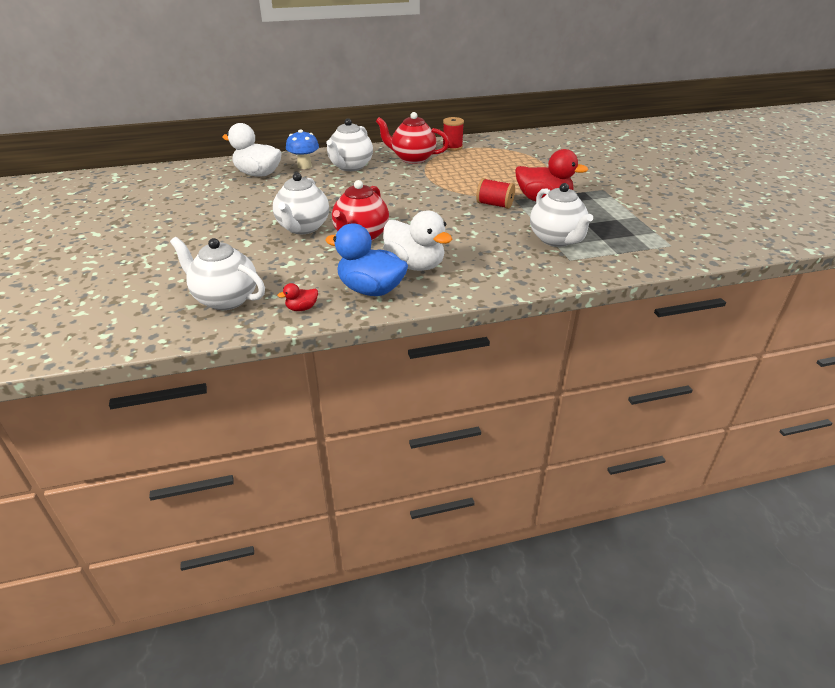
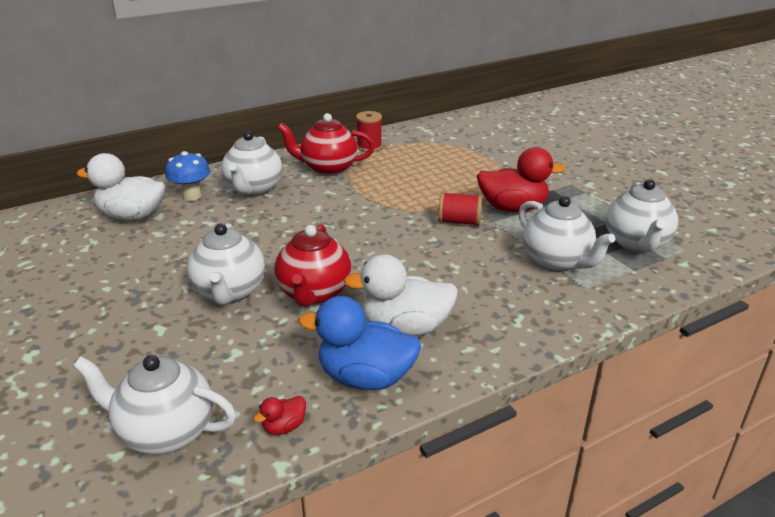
camera: 15 degrees left, 5 degrees down
white duck [383,210,452,271] -> white duck turned 150 degrees clockwise [343,254,458,336]
none -> white teapot [606,179,678,253]

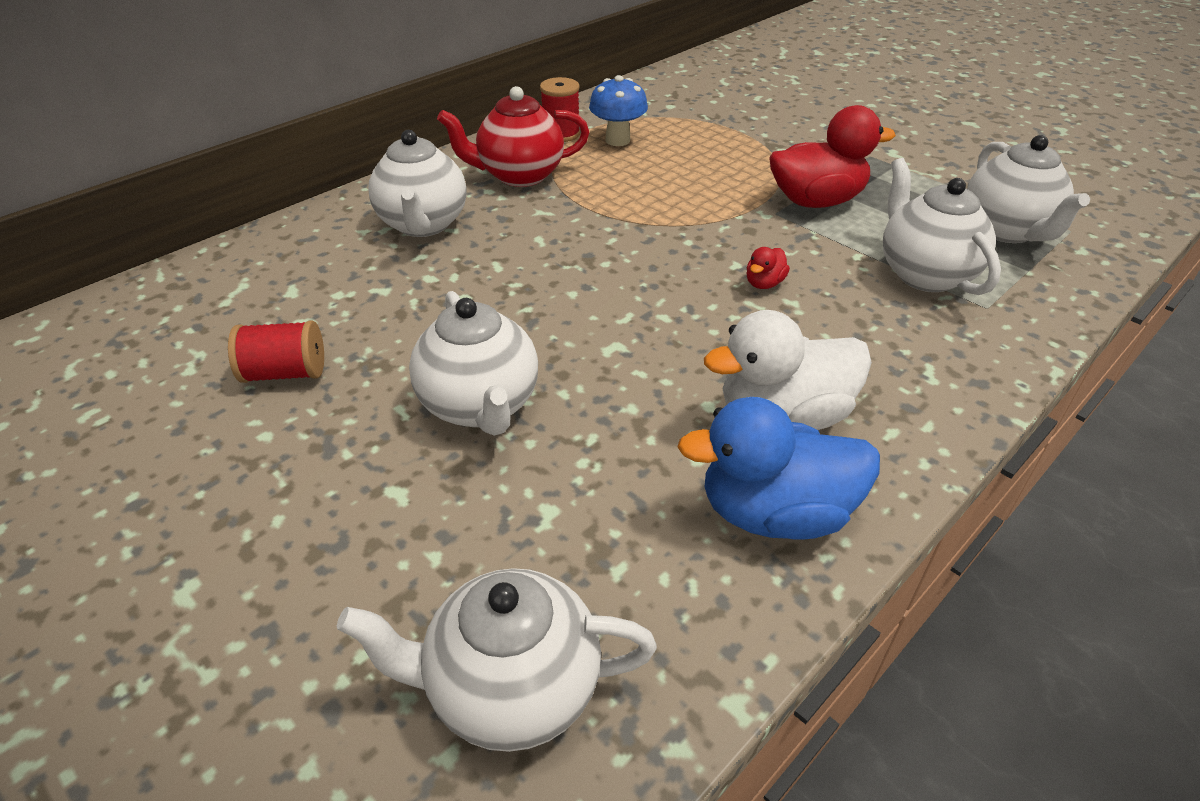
camera: 15 degrees left, 10 degrees up
white duck [76,153,165,221] -> none
blue mushroom [165,151,210,201] -> blue mushroom moved to [589,75,648,146]
red duck [253,396,306,435] -> red duck moved to [747,247,790,289]
red teapot [274,225,351,307] -> none
red spool [438,192,482,226] -> red spool moved to [228,320,324,383]
white teapot [518,196,616,272] -> white teapot turned 150 degrees counterclockwise [883,158,1001,295]

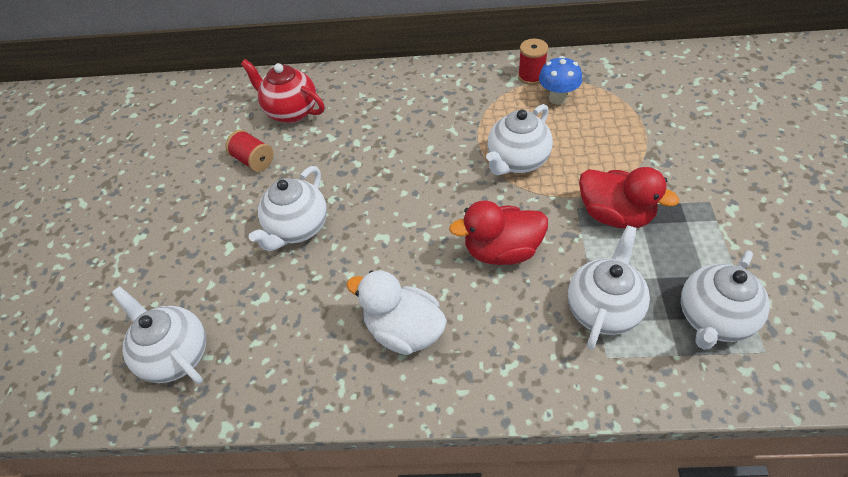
camera: 50 degrees right, 10 degrees up
white teapot [368,130,467,237] -> white teapot moved to [486,104,553,175]
red teapot [437,86,589,187] -> red teapot moved to [241,59,324,123]
blue duck [678,397,880,540] -> none
red duck [747,247,790,289] -> red duck [449,200,548,265], size x2.30

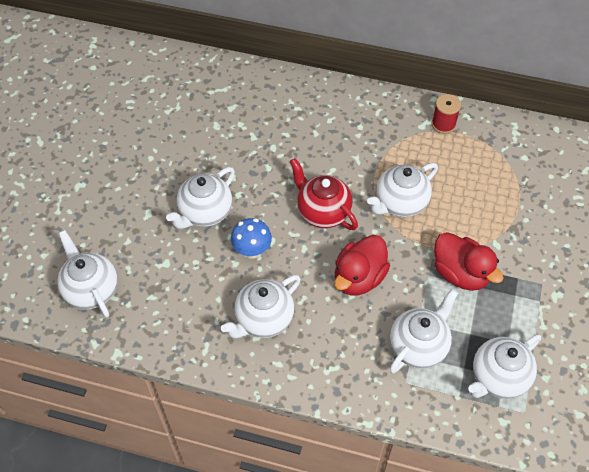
camera: 10 degrees right, 5 degrees up
red spool [225,130,274,172] -> none
red teapot [241,59,324,123] -> red teapot moved to [290,158,358,230]
white duck [346,271,447,355] -> white teapot [221,275,301,338]
red duck [449,200,548,265] -> red duck turned 60 degrees counterclockwise [334,235,390,295]
blue mushroom [539,56,582,105] -> blue mushroom moved to [231,218,272,259]

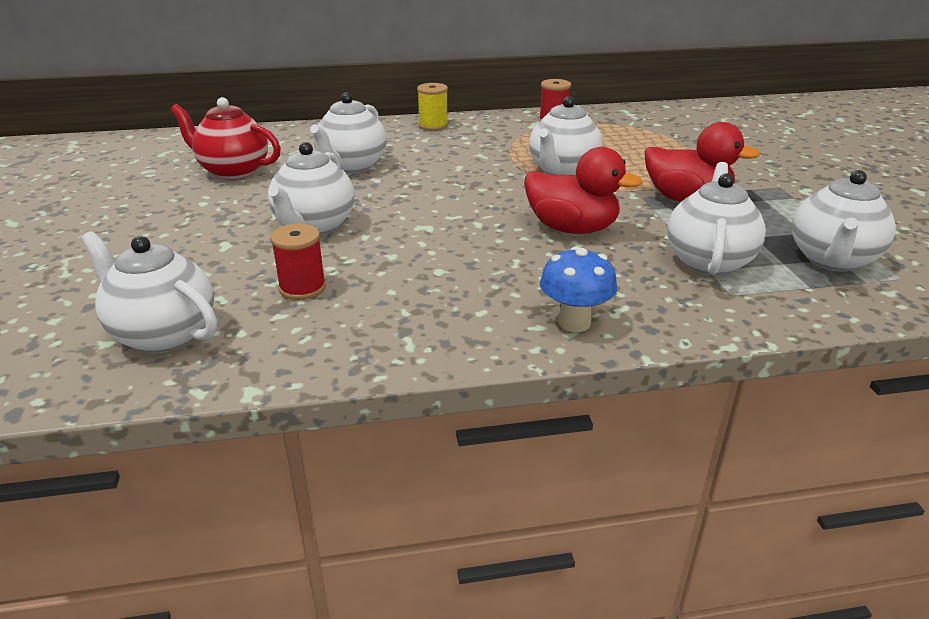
camera: 25 degrees left, 25 degrees down
white teapot [221,275,301,338] -> white teapot moved to [310,92,387,173]
blue mushroom [231,218,272,259] -> blue mushroom moved to [540,247,617,332]
red teapot [290,158,358,230] -> red teapot moved to [170,97,281,179]
red duck [334,235,390,295] -> red duck turned 75 degrees counterclockwise [524,147,643,234]
none -> red spool [270,223,326,300]
none -> yellow spool [417,83,448,131]

